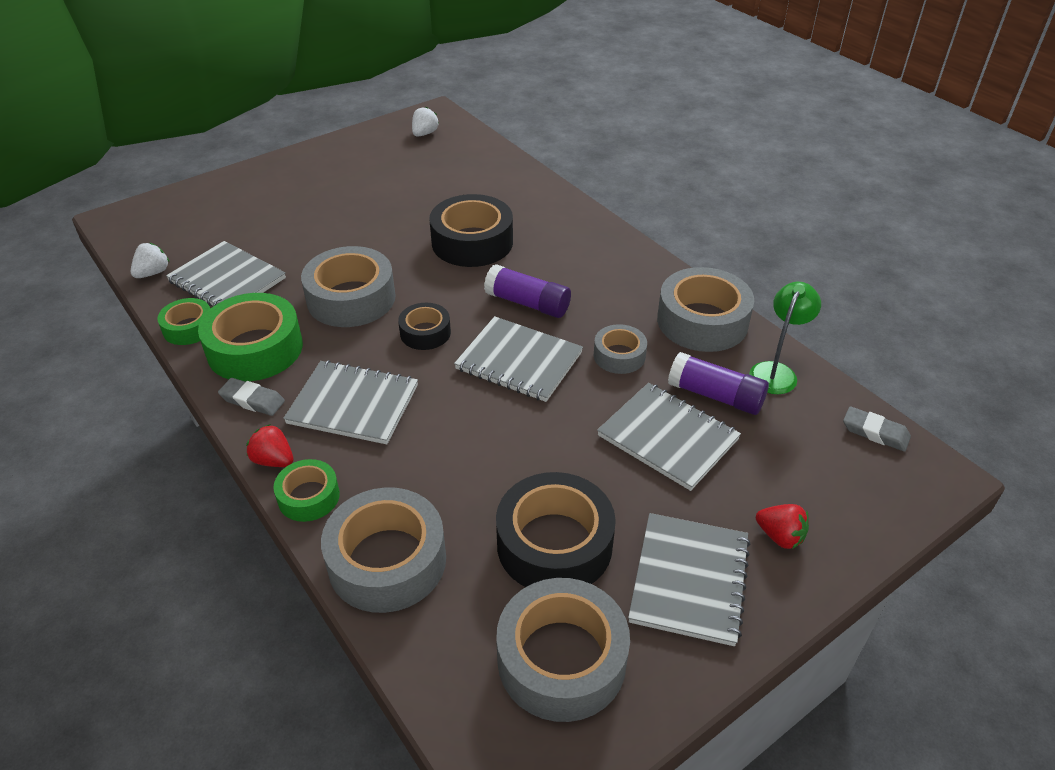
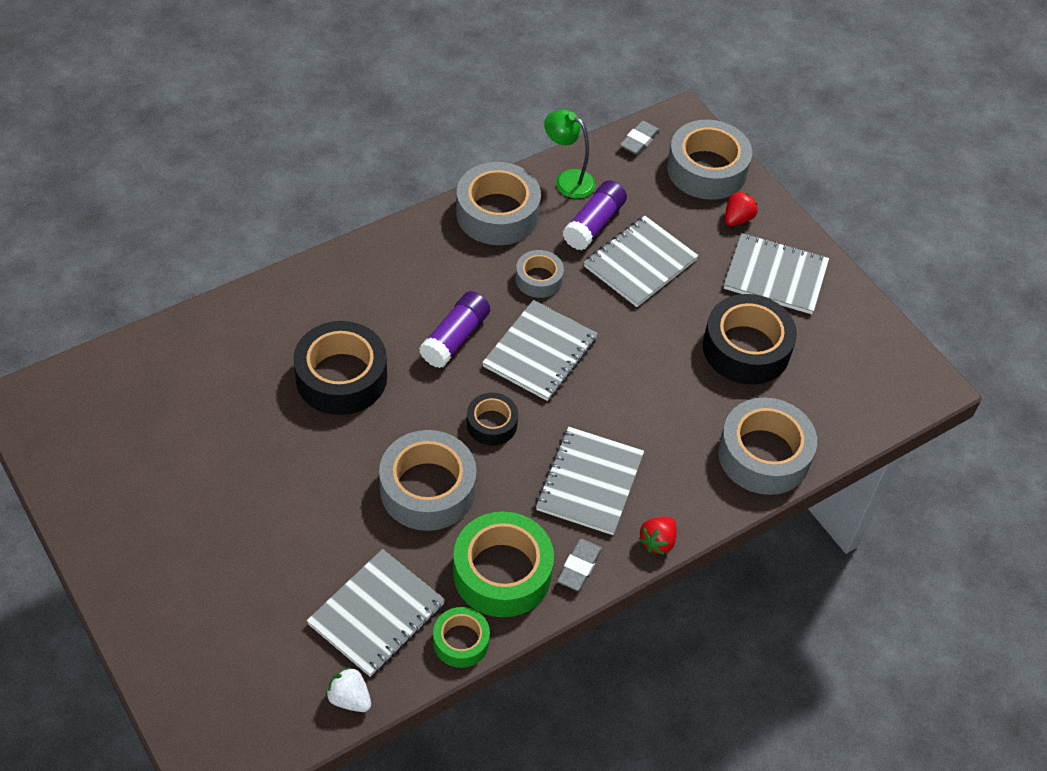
camera: 90 degrees left, 10 degrees up
green tape [273,459,340,522] -> none
white strawberry [412,107,439,137] -> none
grey tape [496,578,630,722] -> grey tape moved to [667,120,752,200]

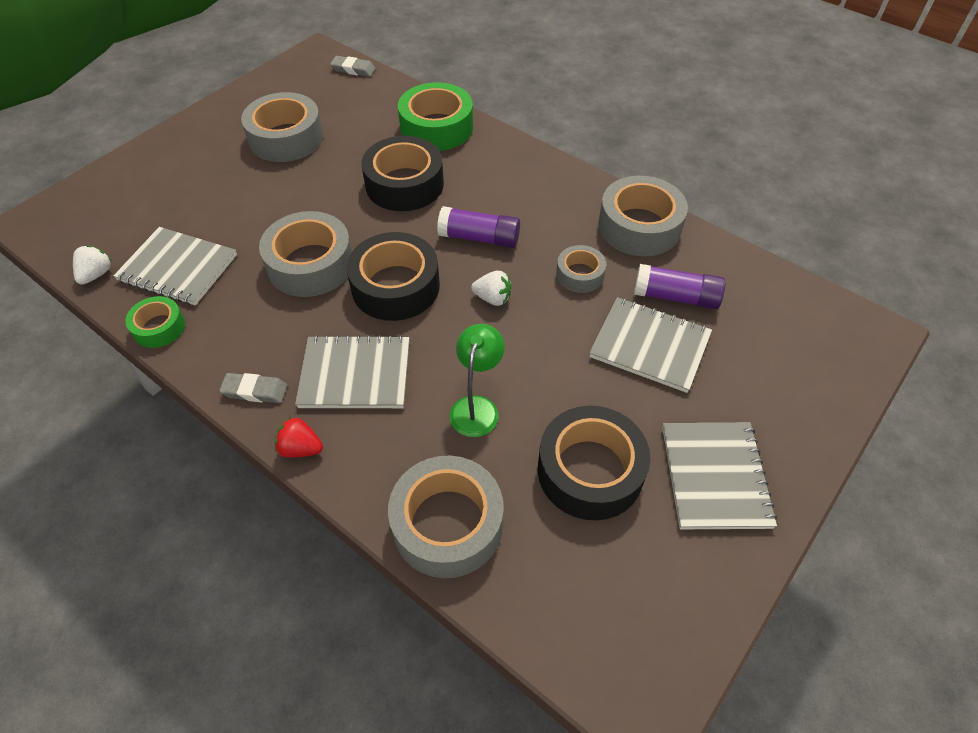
camera: 75 degrees right, 0 degrees up
green tape [453,512,554,617] -> green tape moved to [398,82,473,151]
black tape [467,393,518,445] -> black tape [346,232,440,321], size x1.81
grey notebook [482,300,598,401] -> white strawberry [471,271,511,306]
green lamp [544,109,595,199] -> green lamp moved to [450,324,505,437]
grey eraser [620,121,660,155] -> grey eraser moved to [330,56,376,77]
grey tape [667,120,752,200] -> grey tape moved to [241,92,323,162]
red strawberry [725,191,758,226] -> none

